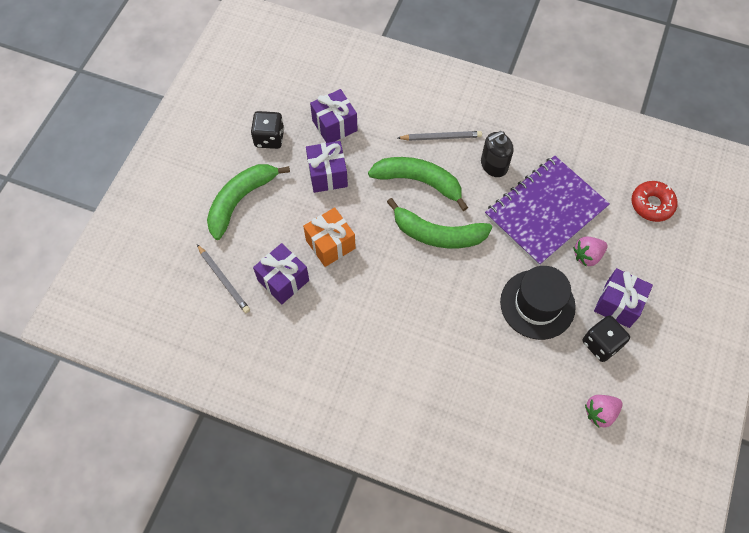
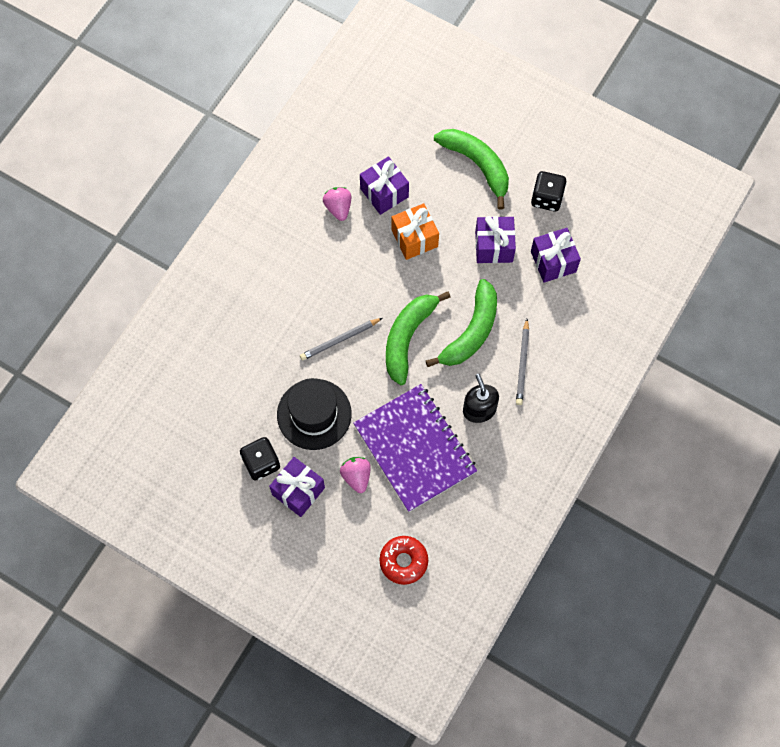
camera: 100 degrees right, 5 degrees up
grey pencil [197,244,250,313] -> grey pencil moved to [300,318,382,360]
pink strawberry [585,395,623,428] -> pink strawberry moved to [323,187,351,221]

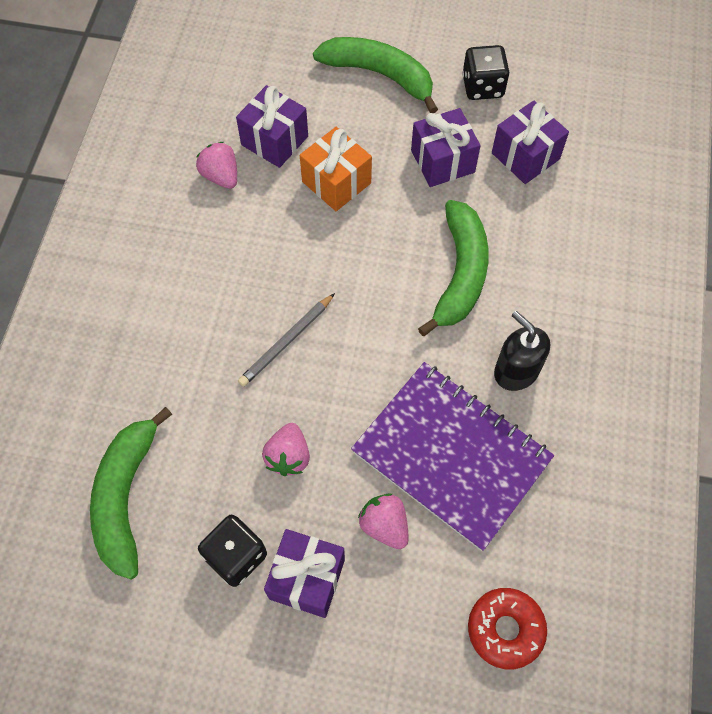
camera: 20 degrees left, 5 degrees down
black hat [277,378,352,450] -> pink strawberry [262,423,310,476]
green banana [386,291,451,385] -> green banana moved to [90,407,172,580]
grey pencil [516,319,529,405] -> none

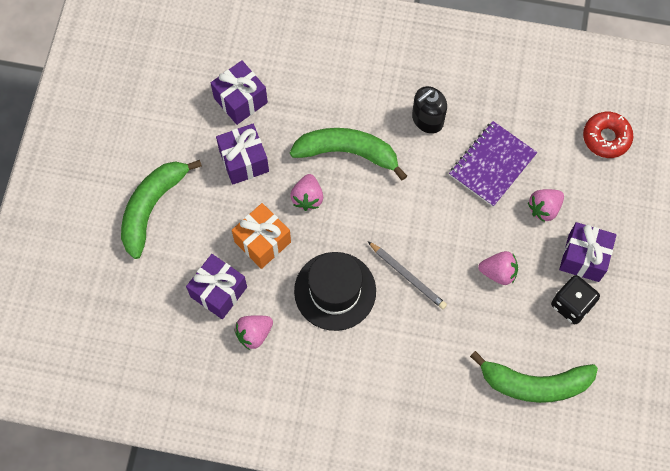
camera: 90 degrees left, 5 degrees up
purple notebook [351,362,554,551] -> purple notebook [449,121,537,207], size x0.66
black dice [462,45,510,100] -> none
none -> pink strawberry [290,174,323,211]
none -> black hat [294,252,376,331]

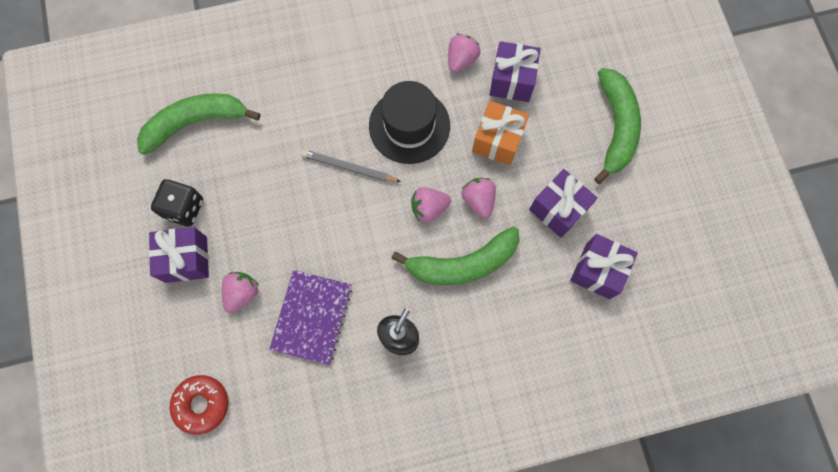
camera: 155 degrees right, 5 degrees up
pink strawberry [478,251,518,285] -> pink strawberry moved to [411,187,451,222]

